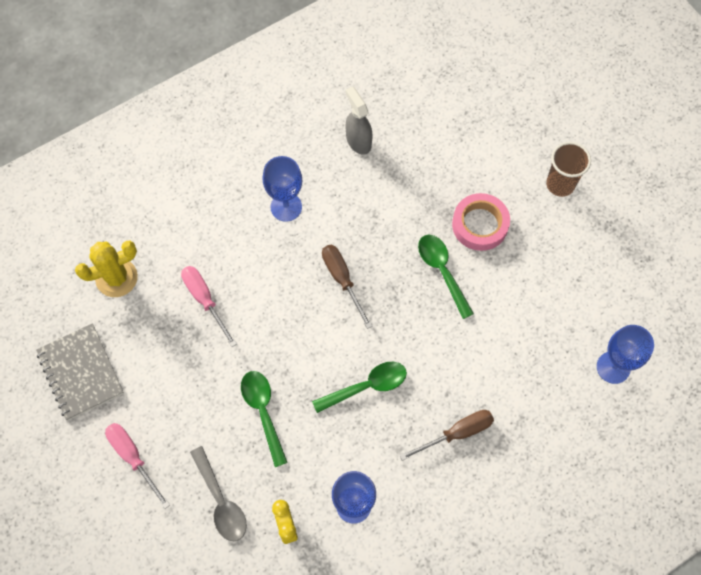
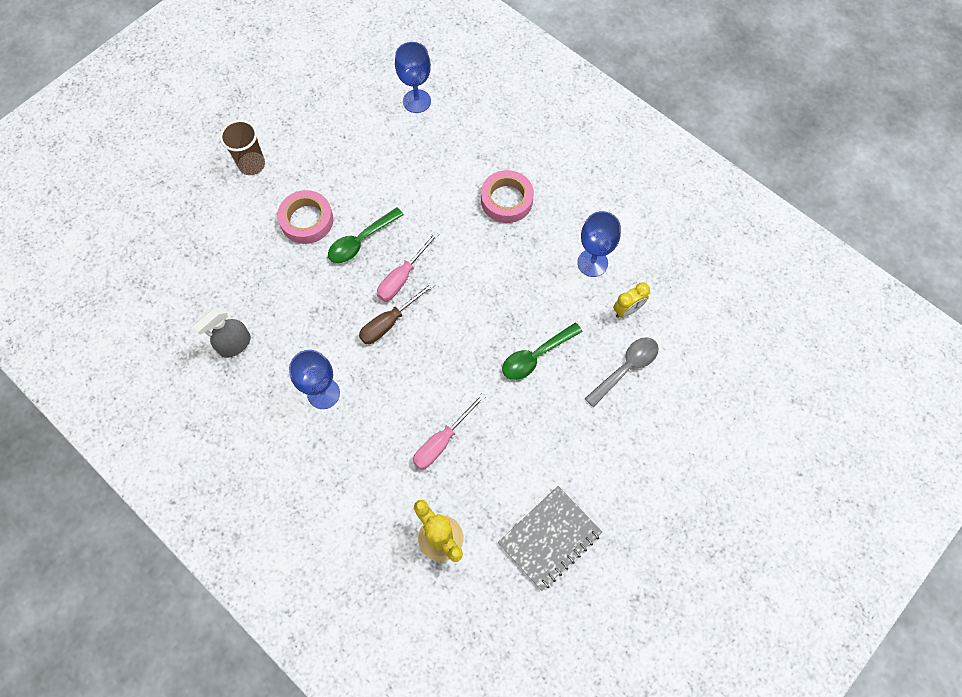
camera: 105 degrees left, 0 degrees up
pink screwdriver [105,423,170,509] -> pink screwdriver moved to [377,232,439,301]
green spoon [312,362,407,413] -> none
brown screwdriver [399,410,494,461] -> pink tape [481,170,534,223]

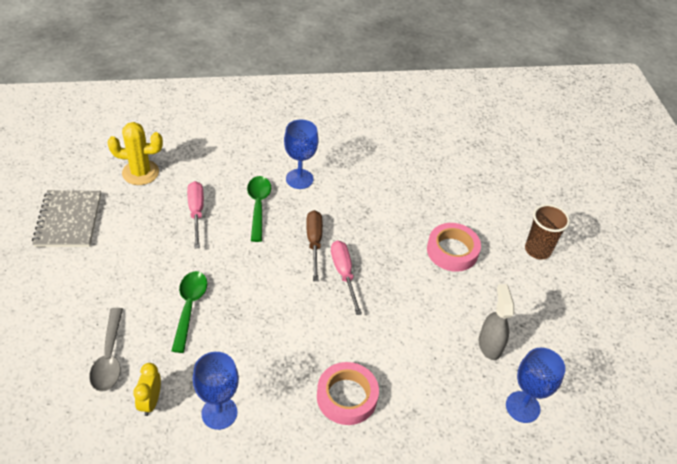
camera: 125 degrees right, 20 degrees down
grey spray bottle [193,307,251,358] -> grey spray bottle moved to [479,284,514,360]
green spoon [328,207,404,263] -> green spoon moved to [247,176,271,242]

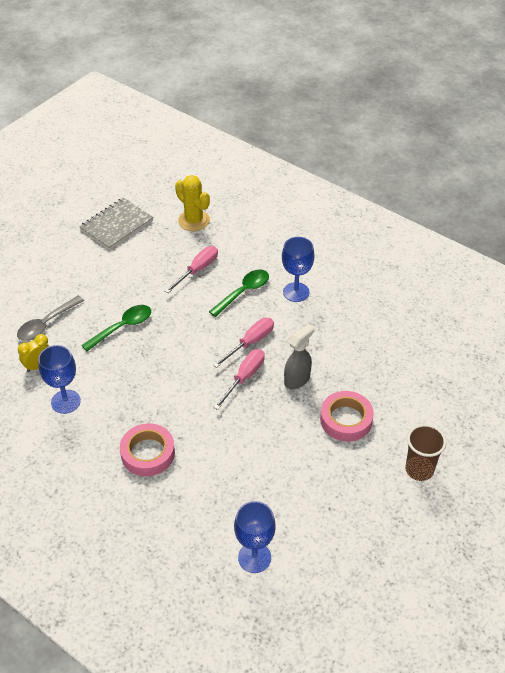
camera: 50 degrees right, 0 degrees up
brown screwdriver [306,210,323,281] -> pink screwdriver [213,318,274,368]
grey spray bottle [479,284,514,360] -> grey spray bottle moved to [284,324,314,389]

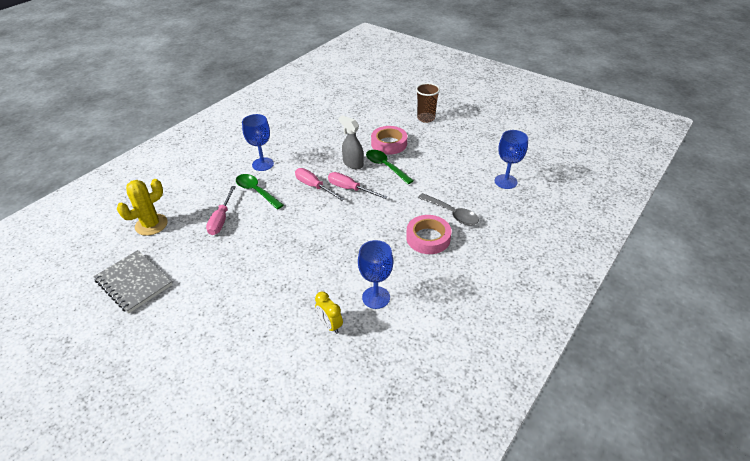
camera: 90 degrees left, 5 degrees down
grey spoon [17,296,84,341] -> grey spoon moved to [418,193,479,225]
green spoon [81,305,151,351] -> green spoon moved to [366,150,414,184]
pink screwdriver [165,246,218,293] -> pink screwdriver turned 120 degrees counterclockwise [206,186,236,235]

